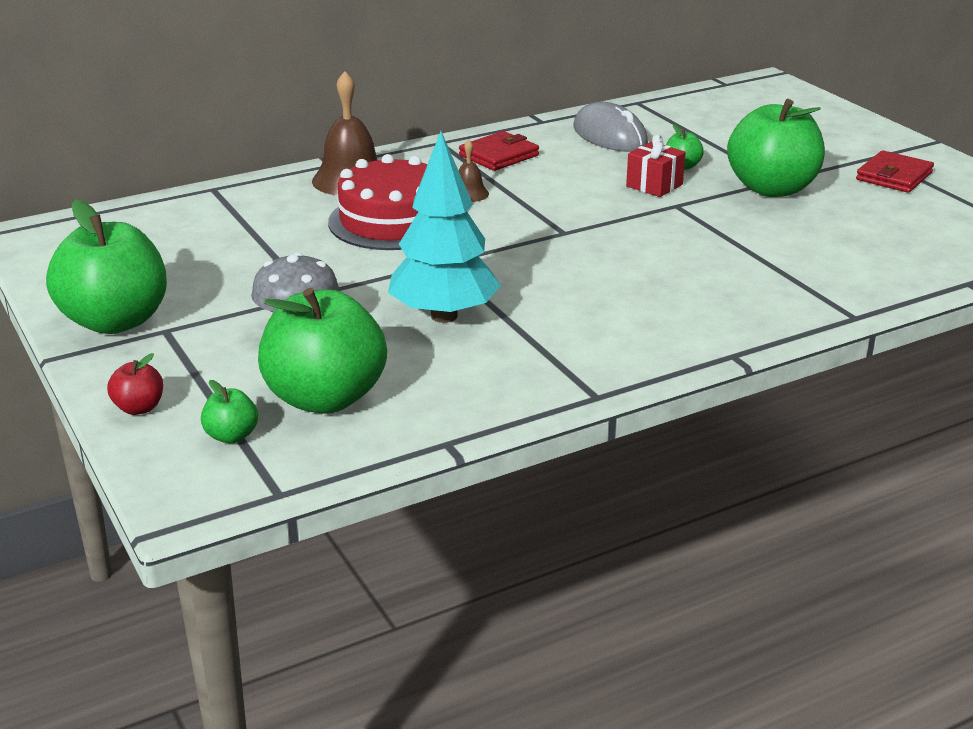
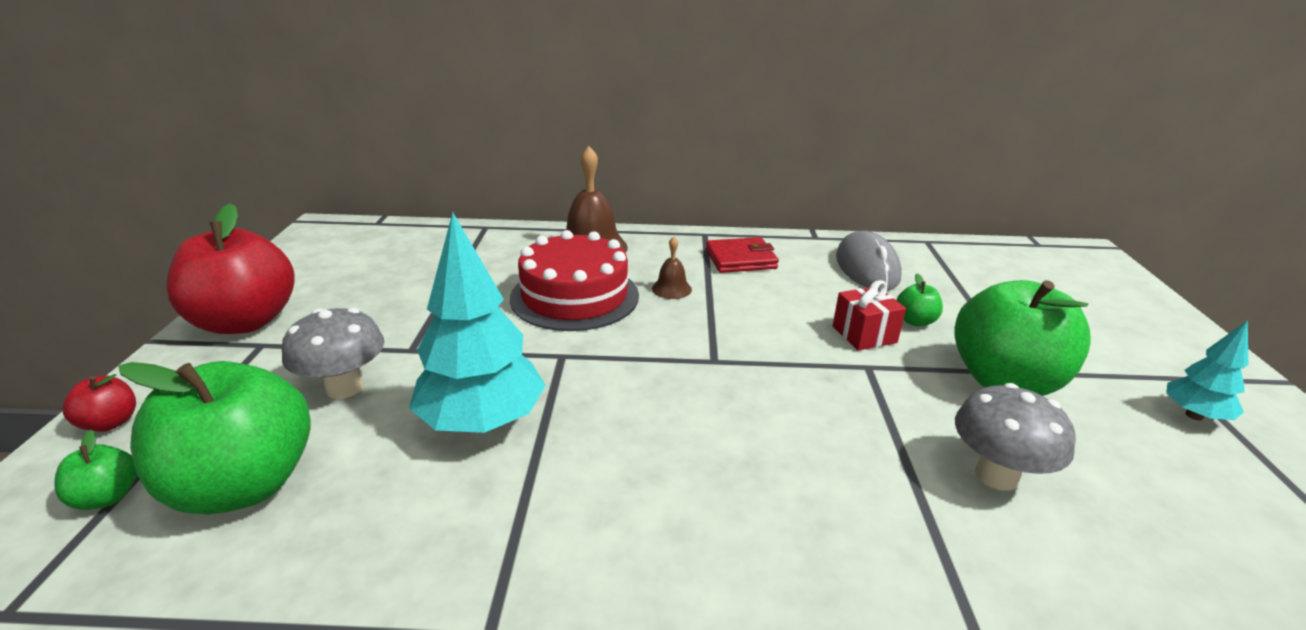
camera: 30 degrees right, 0 degrees up
green apple [46,199,167,334] -> red apple [166,203,295,334]
red wallet [856,150,934,193] -> turquoise tree [1166,320,1248,421]
none -> grey mushroom [955,383,1076,491]

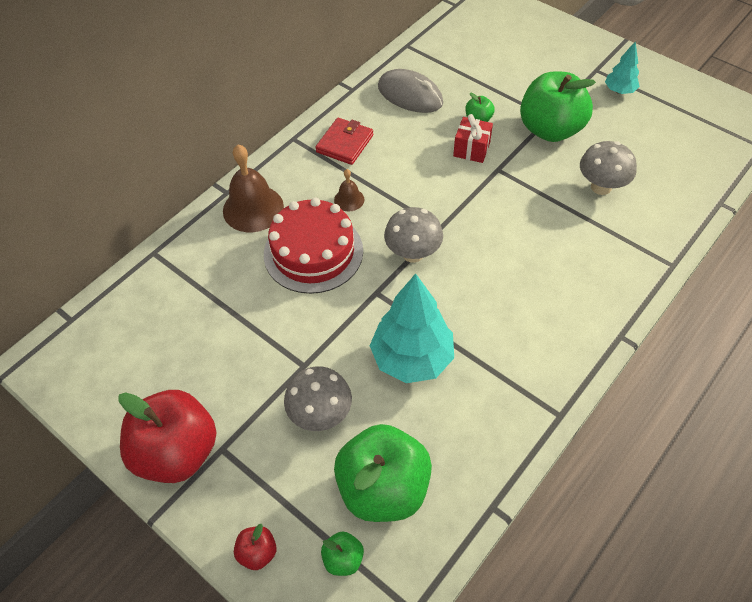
camera: 50 degrees left, 25 degrees up
none -> grey mushroom [384,207,443,263]

